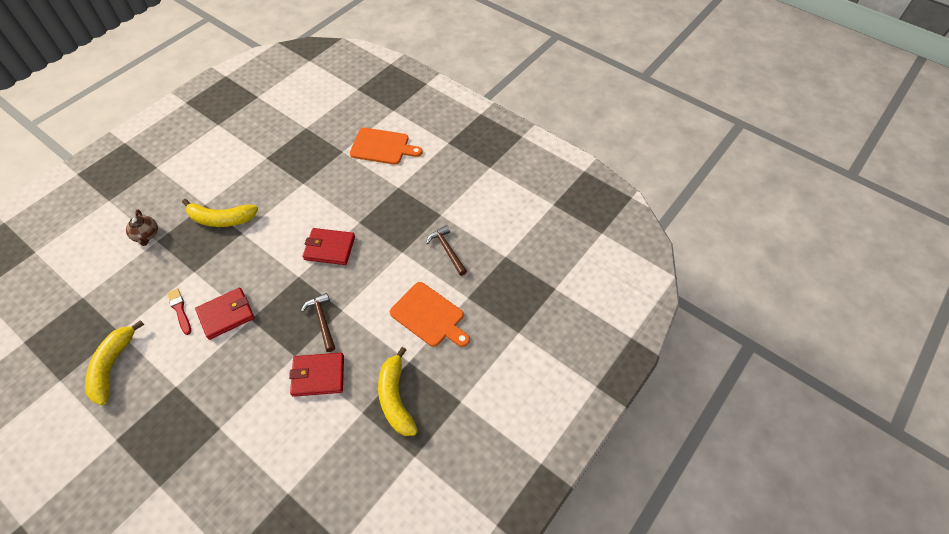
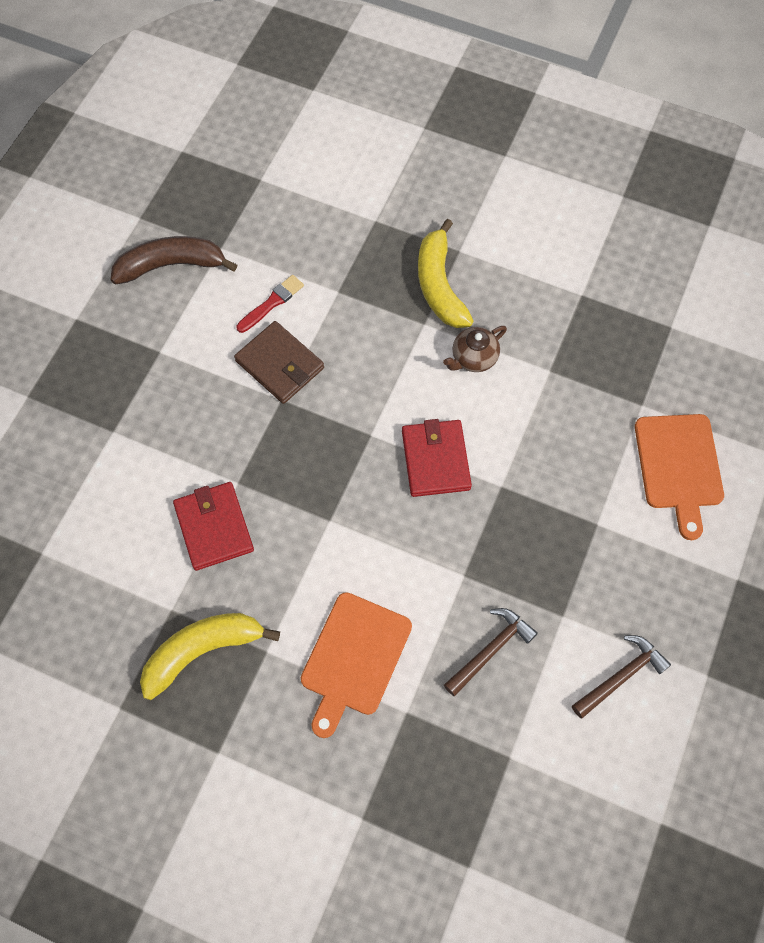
camera: 75 degrees right, 10 degrees up
yellow banana [85,320,144,405] -> brown banana [110,236,237,284]
brown teapot [126,209,158,246] -> brown teapot moved to [443,326,507,372]
red wallet [195,288,254,340] -> brown wallet [234,321,324,404]
brown hammer [301,293,335,352] -> brown hammer moved to [572,635,671,718]

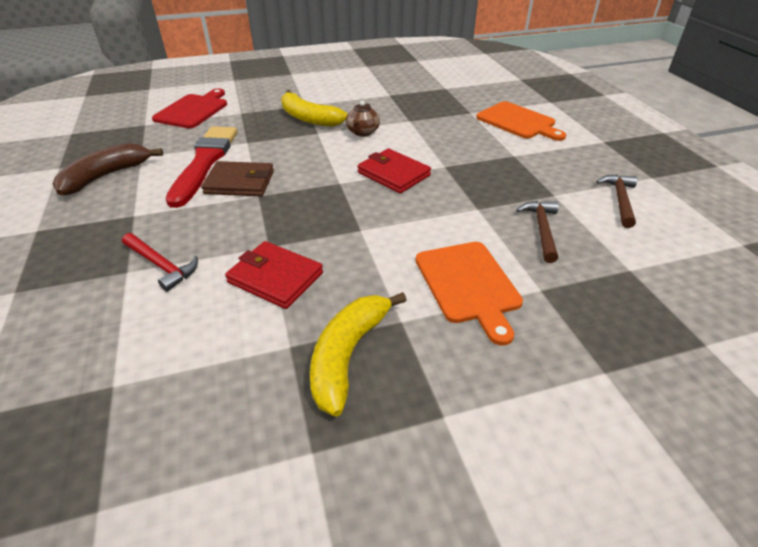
camera: 40 degrees left, 25 degrees down
red brush [236,275,304,333] -> red brush [166,126,238,208], size x2.15
none -> red hammer [122,233,198,292]
none -> red cutting board [152,88,227,128]

